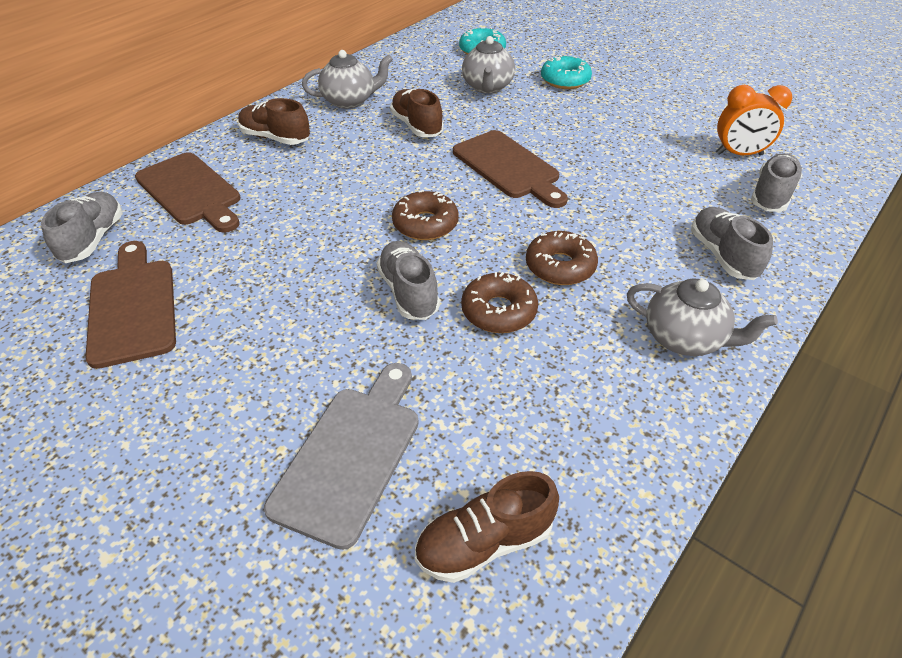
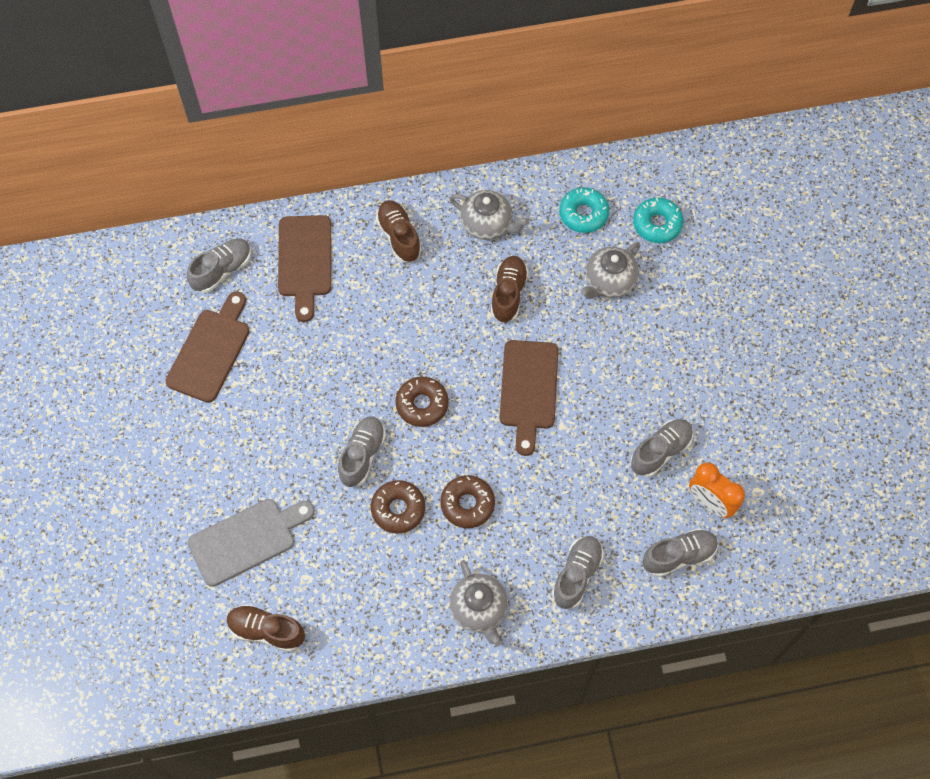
camera: 40 degrees right, 20 degrees up
turquoise donut [541,55,592,89] -> turquoise donut moved to [559,187,609,233]
none -> grey shoe [630,419,693,477]

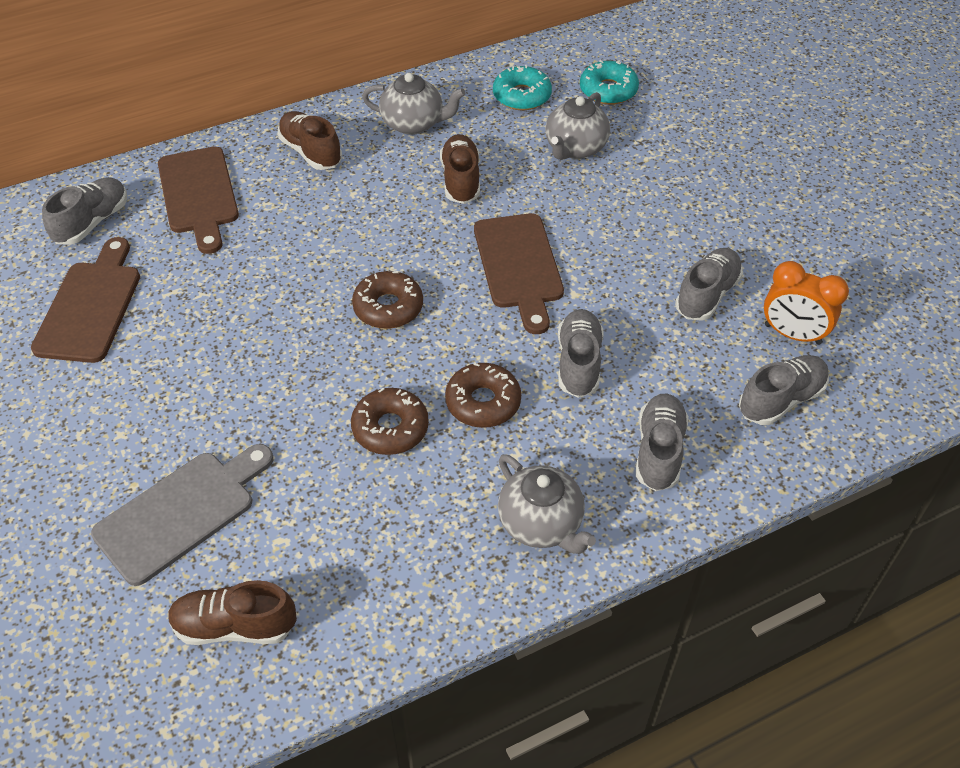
camera: 15 degrees left, 15 degrees down
grey shoe [338,416,386,487] -> grey shoe moved to [558,309,604,398]

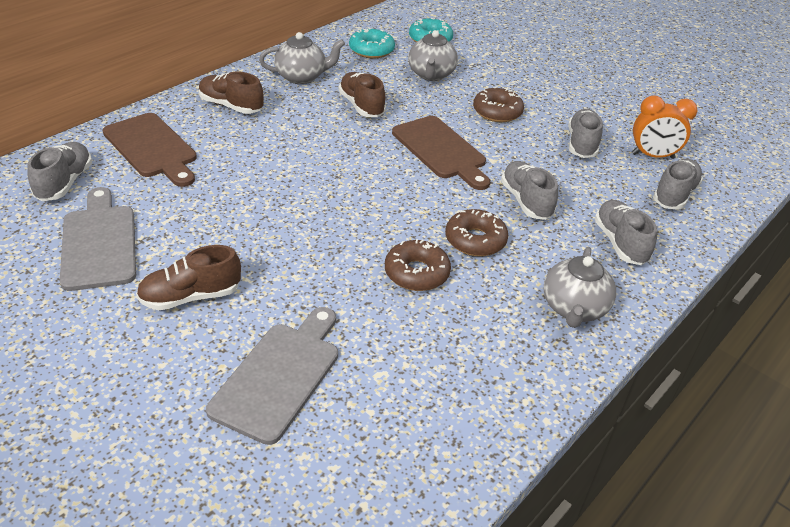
camera: 25 degrees left, 10 degrees down
brown cutting board [31,237,140,363] -> grey cutting board [60,187,136,291]
brown shoe [168,580,297,645] -> brown shoe moved to [136,245,241,310]
brown donut [352,271,423,329] -> brown donut moved to [473,87,524,122]
grey teapot [498,454,596,554] -> grey teapot turned 75 degrees clockwise [544,247,616,328]

